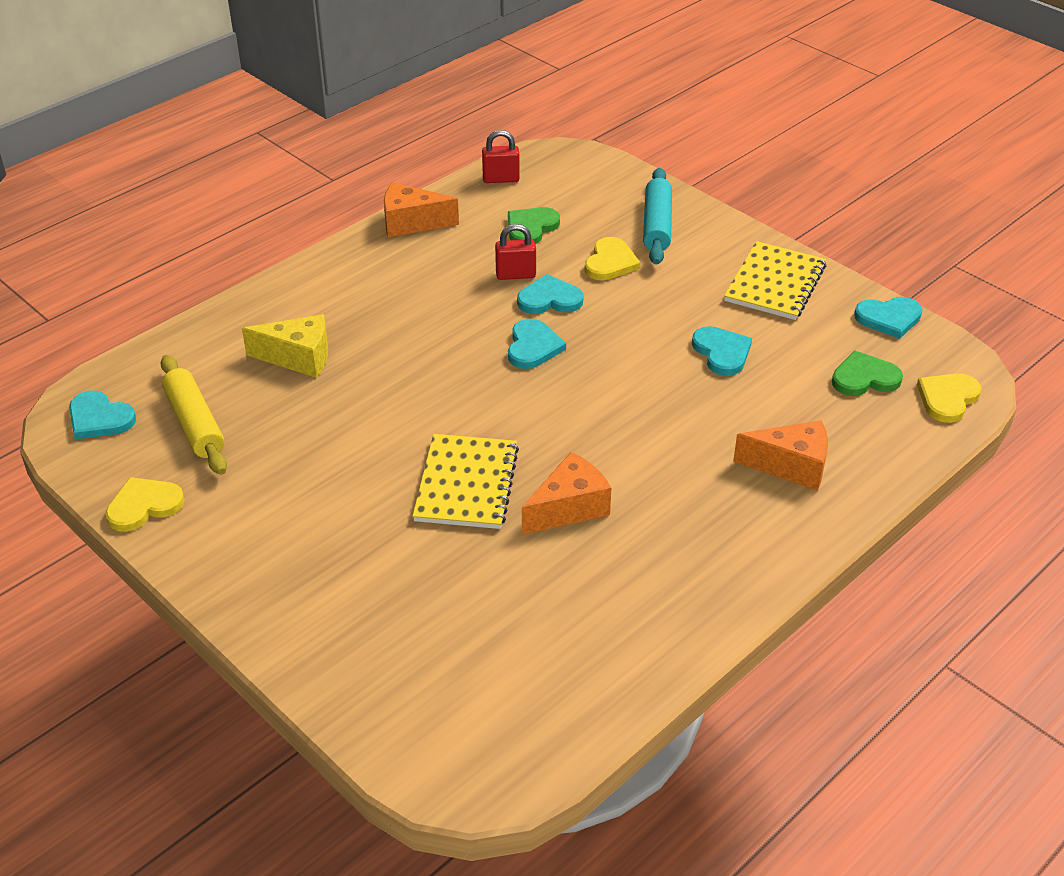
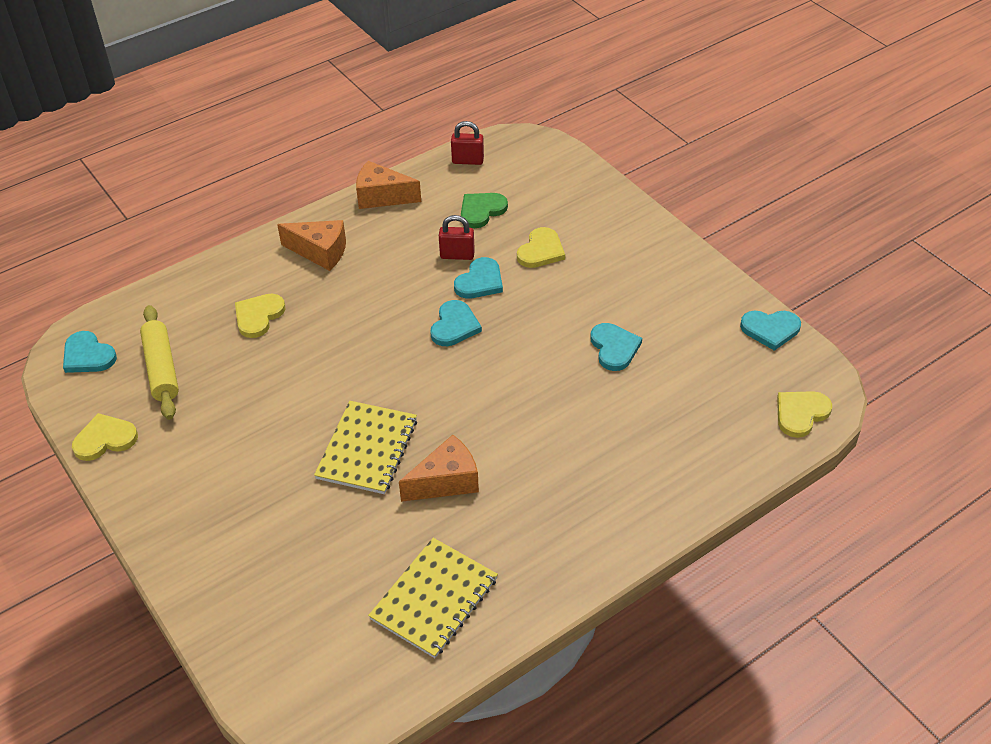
camera: 10 degrees right, 5 degrees up
yellow cheese [242,314,328,378] -> yellow heart [235,294,285,338]
turquoise heart [517,274,584,314] -> turquoise heart turned 120 degrees clockwise [454,257,503,299]
turquoise rolling pin [643,168,672,265] -> none
yellow notebook [724,241,826,320] -> yellow notebook moved to [368,538,498,658]
orange cheese [733,420,828,491] -> orange cheese moved to [277,220,346,271]
green heart [832,351,903,396] -> none

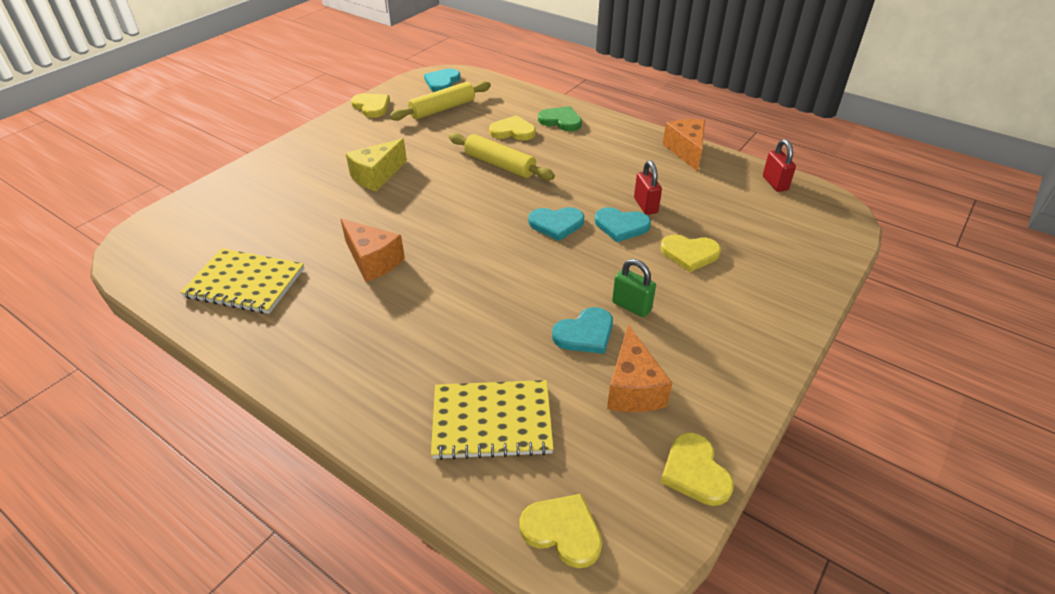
camera: 70 degrees right, 5 degrees down
orange cheese [277,220,346,271] -> orange cheese moved to [607,325,672,412]
yellow notebook [314,401,417,494] -> yellow notebook moved to [431,380,554,460]
green heart [461,193,508,228] -> green heart moved to [538,106,582,131]
turquoise heart [740,311,801,351] -> yellow heart [661,432,734,506]
none -> yellow cheese [346,138,407,192]
none -> yellow rolling pin [449,133,555,180]
none -> green padlock [612,259,656,317]

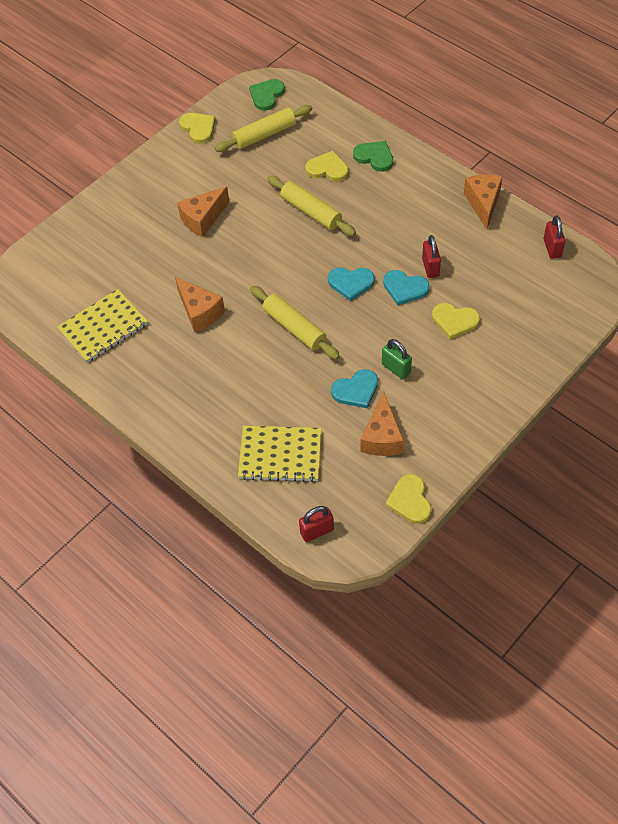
camera: 10 degrees right, 15 degrees up
yellow notebook [180,248,304,314] -> yellow notebook turned 60 degrees counterclockwise [57,289,148,363]
yellow cheese [346,138,407,192] -> orange cheese [177,186,229,237]
turquoise heart [424,69,460,92] -> green heart [249,79,285,111]
yellow heart [519,494,602,568] -> red padlock [299,506,334,542]
none -> yellow rolling pin [250,286,340,360]

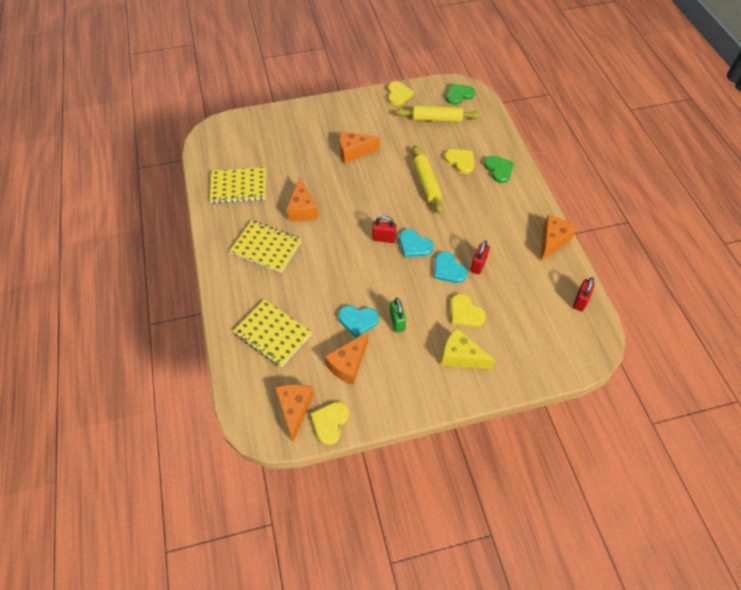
camera: 30 degrees right, 0 degrees up
yellow rolling pin [250,286,340,360] -> none
red padlock [299,506,334,542] -> red padlock moved to [372,216,396,243]
none -> yellow notebook [230,220,302,273]
none -> orange cheese [275,384,314,442]
none -> yellow cheese [441,327,495,369]

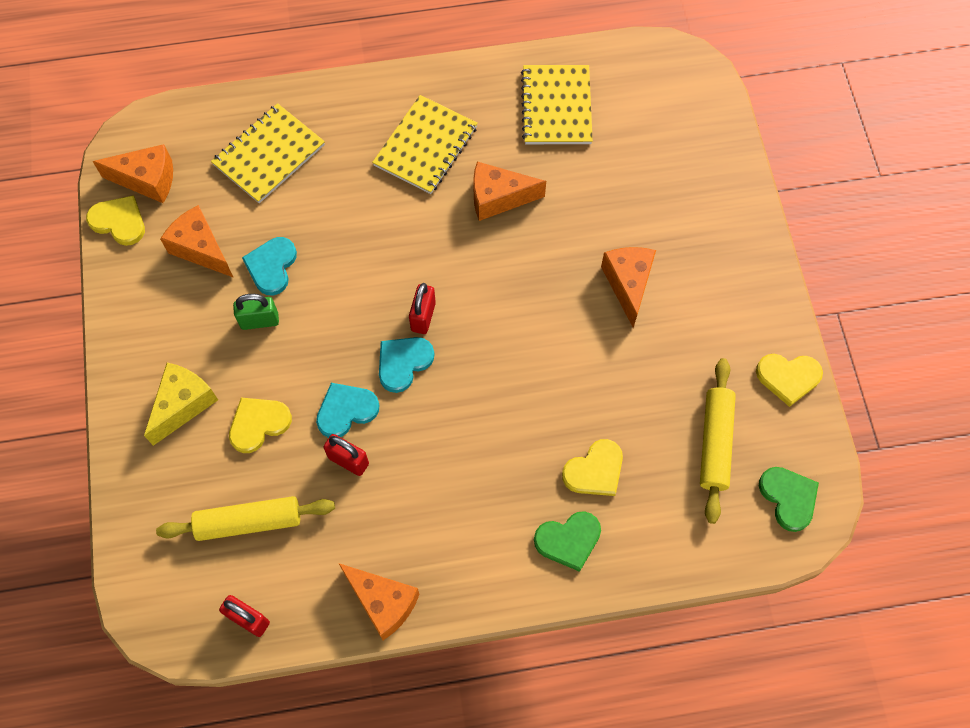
camera: 95 degrees right, 10 degrees up
yellow rolling pin [412,145,444,214] -> yellow rolling pin moved to [156,496,335,541]

